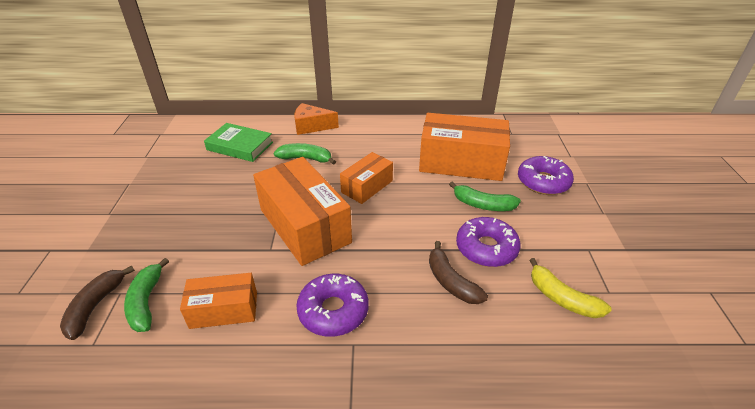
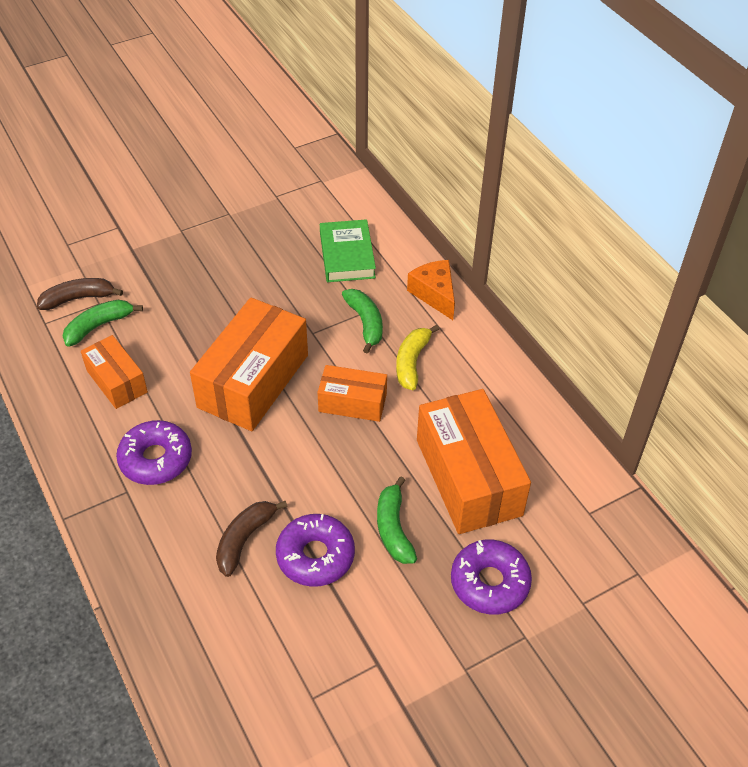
camera: 60 degrees right, 10 degrees up
yellow banana [529,258,612,318] -> yellow banana moved to [396,325,439,390]

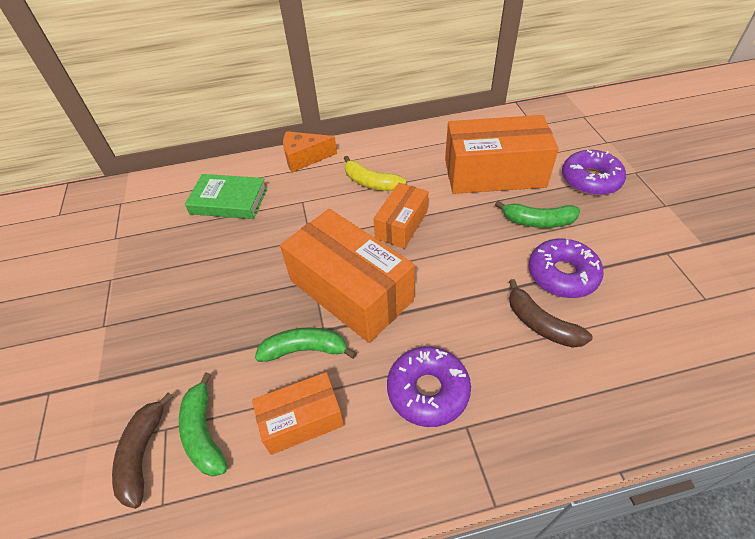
camera: 70 degrees left, 0 degrees up
green banana [342,289,383,354] -> green banana moved to [255,327,357,362]

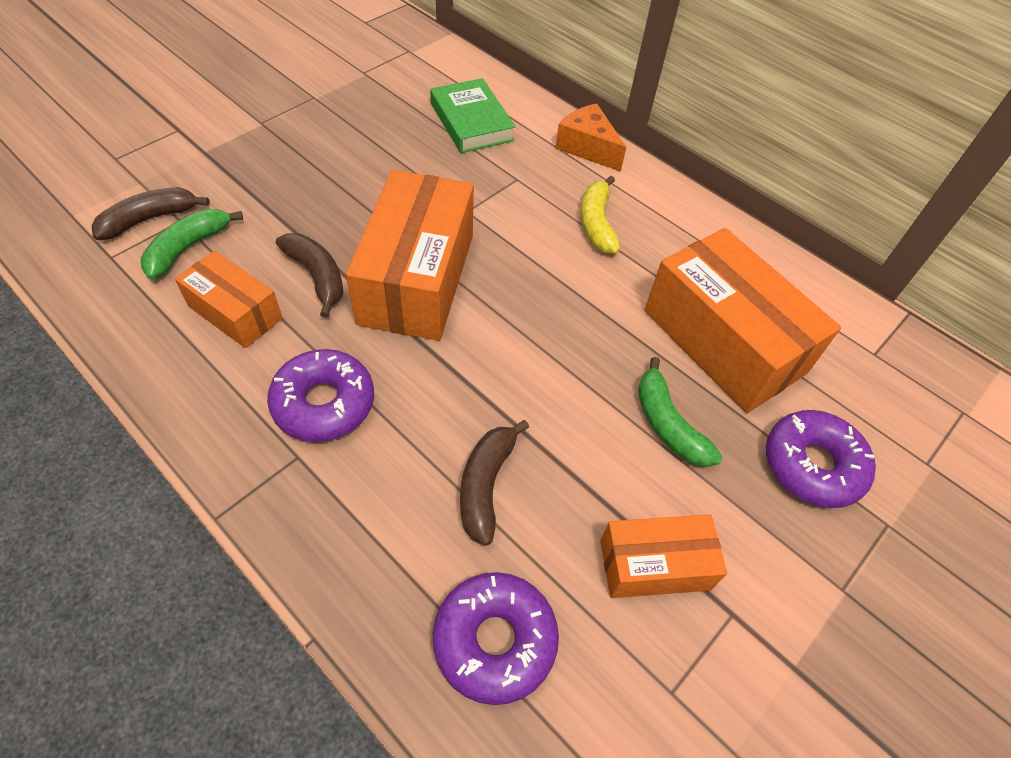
camera: 50 degrees right, 5 degrees up
green banana [255,327,357,362] -> brown banana [276,233,344,318]
orange box [374,183,428,249] -> orange box moved to [600,514,727,598]
purple donut [529,239,604,298] -> purple donut moved to [433,572,559,705]

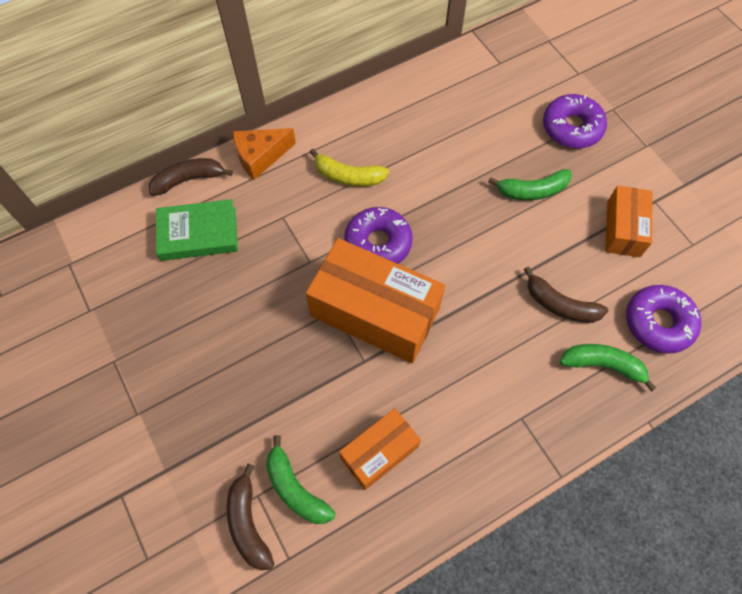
camera: 70 degrees left, 10 degrees up
purple donut [267,349,374,442] -> purple donut moved to [344,207,413,264]
brown banana [276,233,344,318] -> brown banana moved to [149,158,233,196]
orange box [645,228,841,413] -> none
none -> green banana [560,344,657,392]

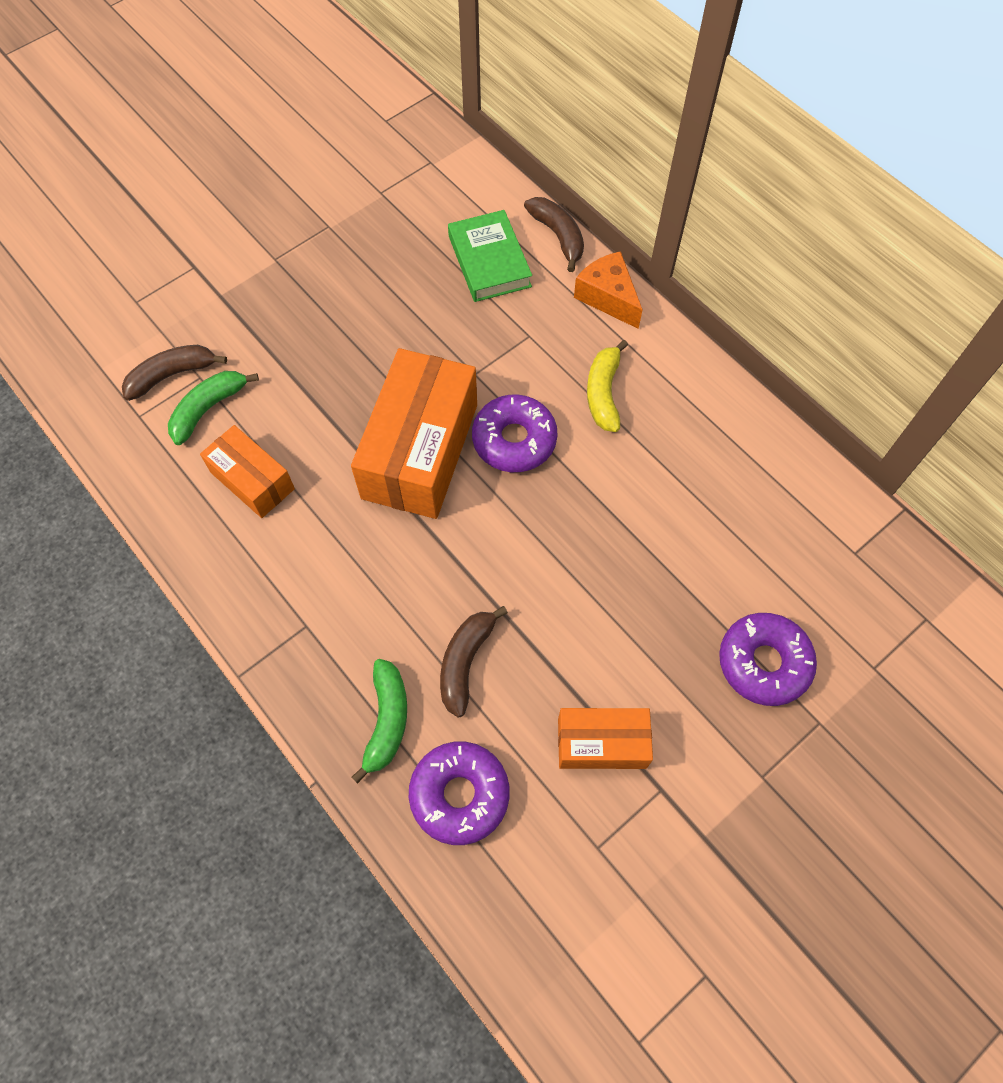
camera: 80 degrees right, 0 degrees up
green banana [488,169,572,200] -> none

